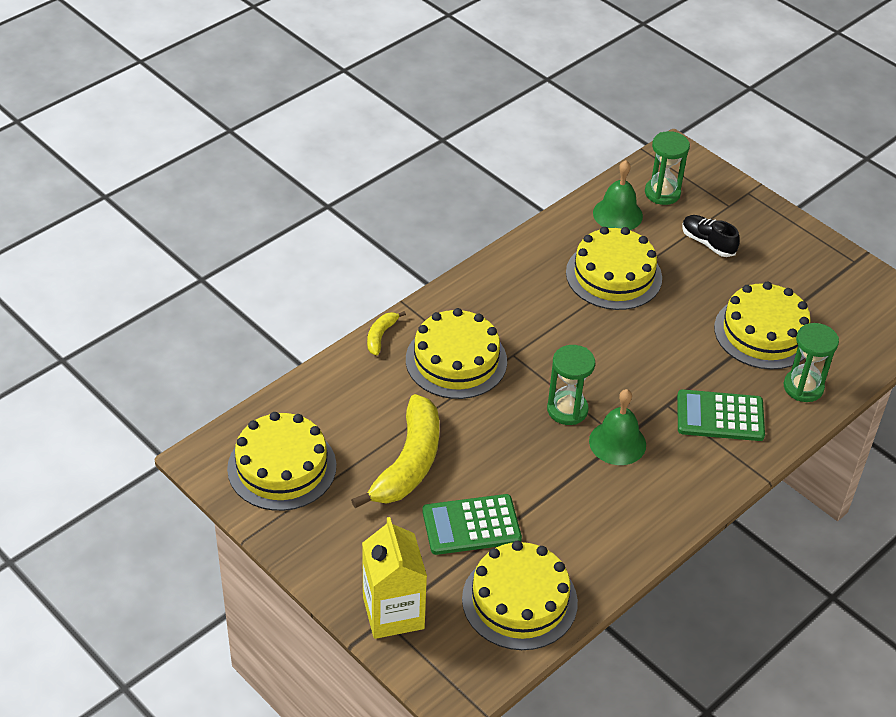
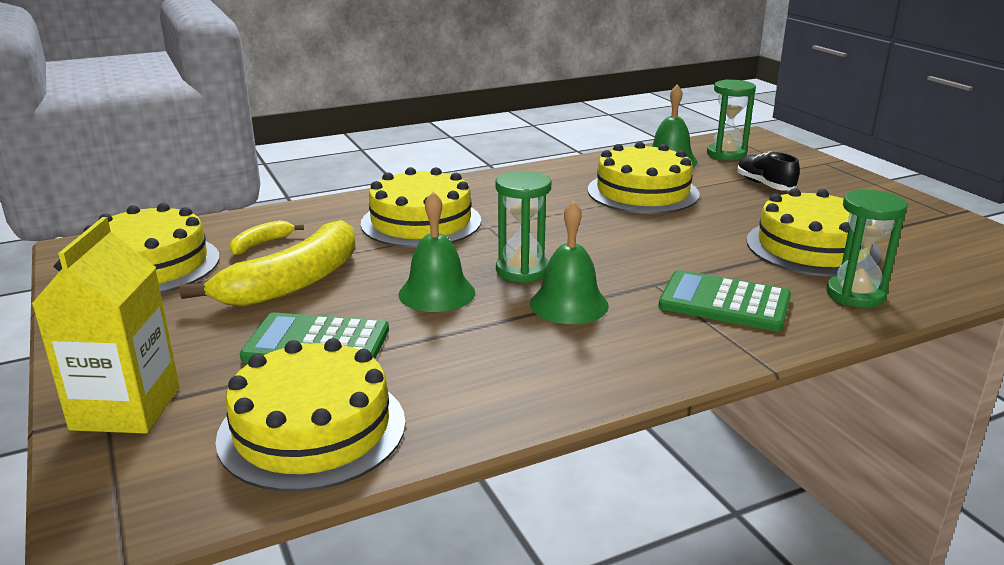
camera: 20 degrees right, 20 degrees down
yellow banana [367,311,406,356] -> yellow banana moved to [229,220,304,255]
none -> green bell [398,192,475,312]

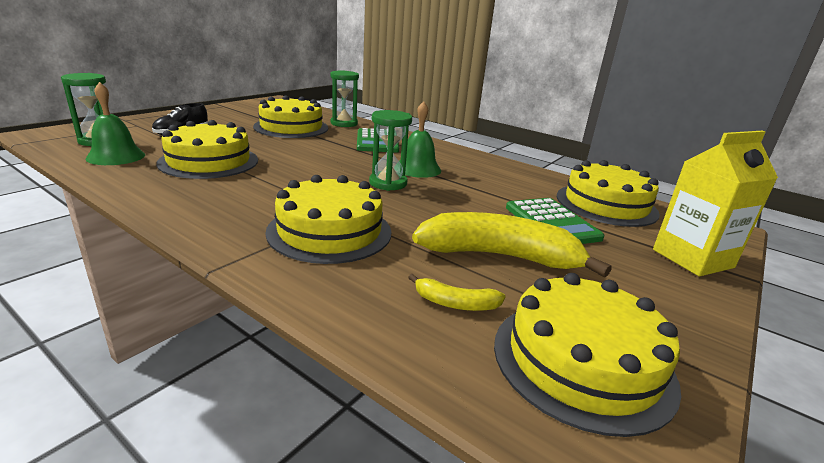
camera: 120 degrees left, 0 degrees up
green bell [398,192,475,312] -> none

